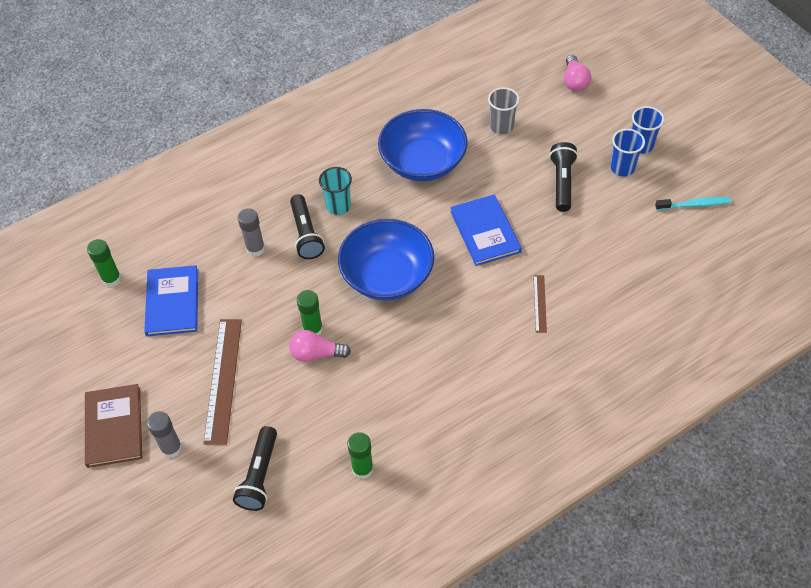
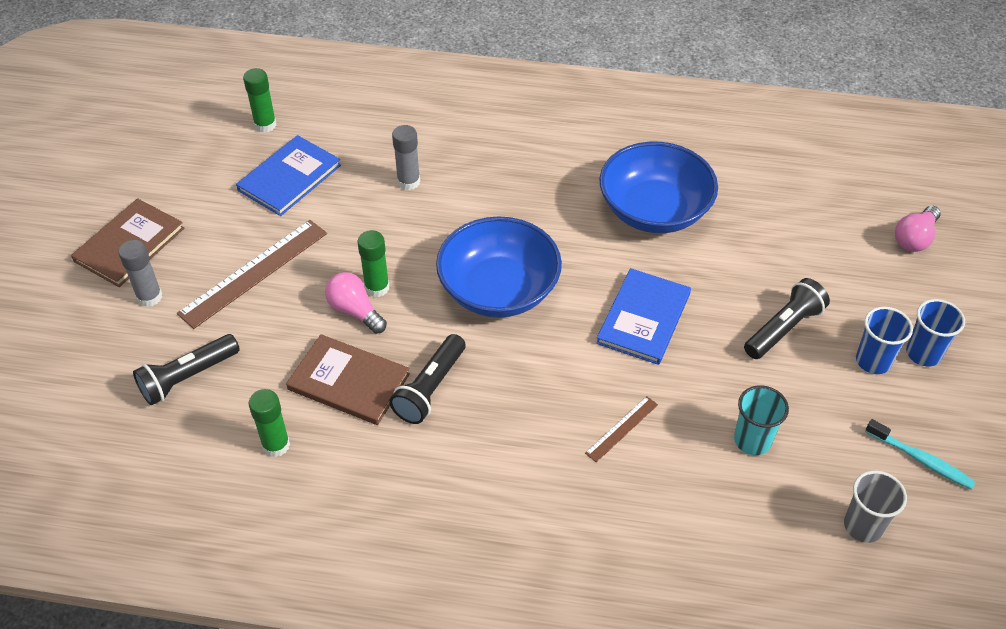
camera: 40 degrees right, 5 degrees down
black flashlight [290,194,325,259] -> black flashlight moved to [389,334,466,424]
turquoise cup [319,167,352,215] -> turquoise cup moved to [734,385,789,455]
grey cup [488,87,520,134] -> grey cup moved to [844,471,907,543]
none -> brown book [286,334,410,425]

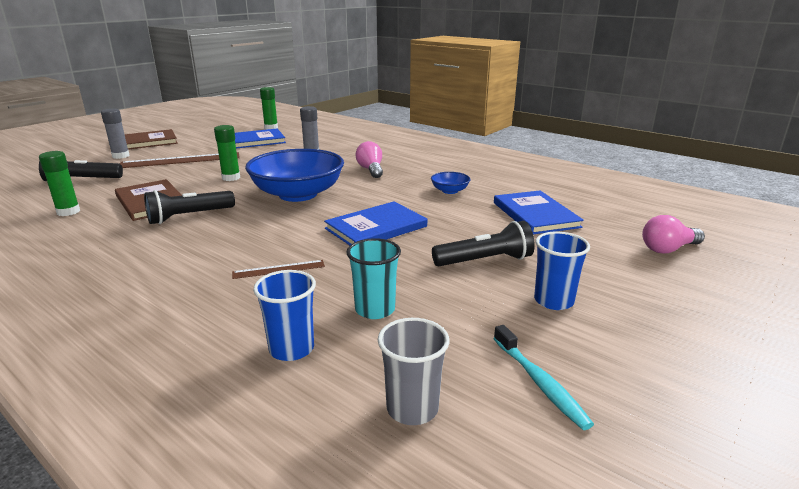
camera: 30 degrees right, 25 degrees down
pink light bulb [325,272,387,334] -> pink light bulb moved to [356,141,383,178]
blue bowl [599,142,718,233] -> blue bowl [431,172,470,194], size x0.42
blue cup [906,299,965,366] -> blue cup moved to [253,270,316,361]
none -> blue book [494,190,584,234]

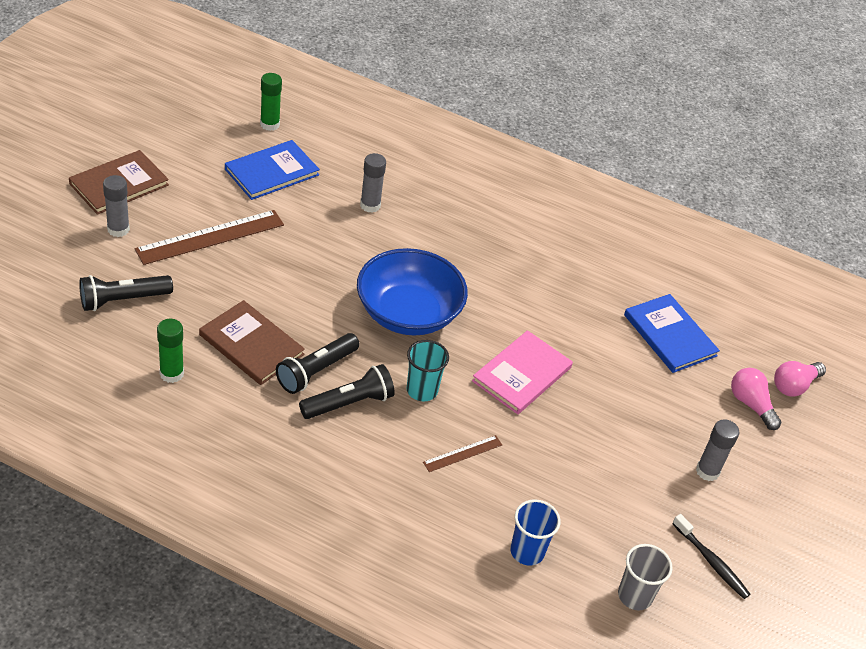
camera: 20 degrees left, 20 degrees up
green glue stick [214,125,240,181] -> none
blue book [324,202,427,245] -> pink book [472,330,573,414]
turquoise cup [347,238,401,319] -> turquoise cup moved to [406,340,449,401]
pink light bulb [356,141,383,178] -> pink light bulb moved to [731,368,781,430]
blue bowl [431,172,470,194] -> none
black flashlight [432,221,535,266] -> black flashlight moved to [299,364,395,419]
turquoise toothbrush [494,325,594,430] -> black toothbrush [672,514,750,599]
blue cup [534,232,590,310] -> grey glue stick [696,419,739,481]

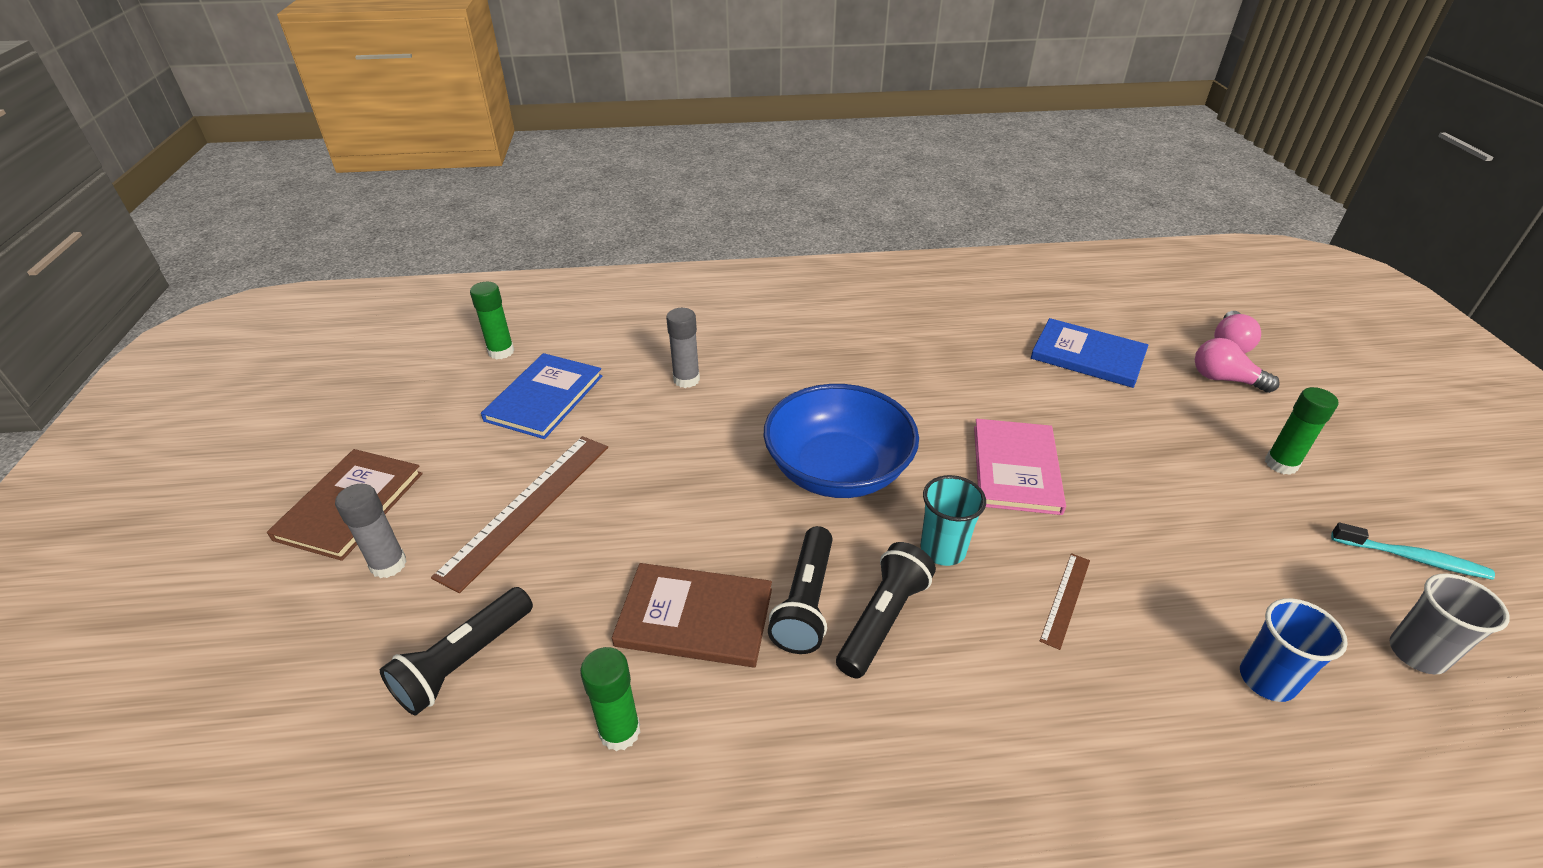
camera: 25 degrees left, 5 degrees down
black toothbrush [672,514,750,599] -> turquoise toothbrush [1331,523,1495,580]
grey glue stick [696,419,739,481] -> green glue stick [1265,387,1338,475]

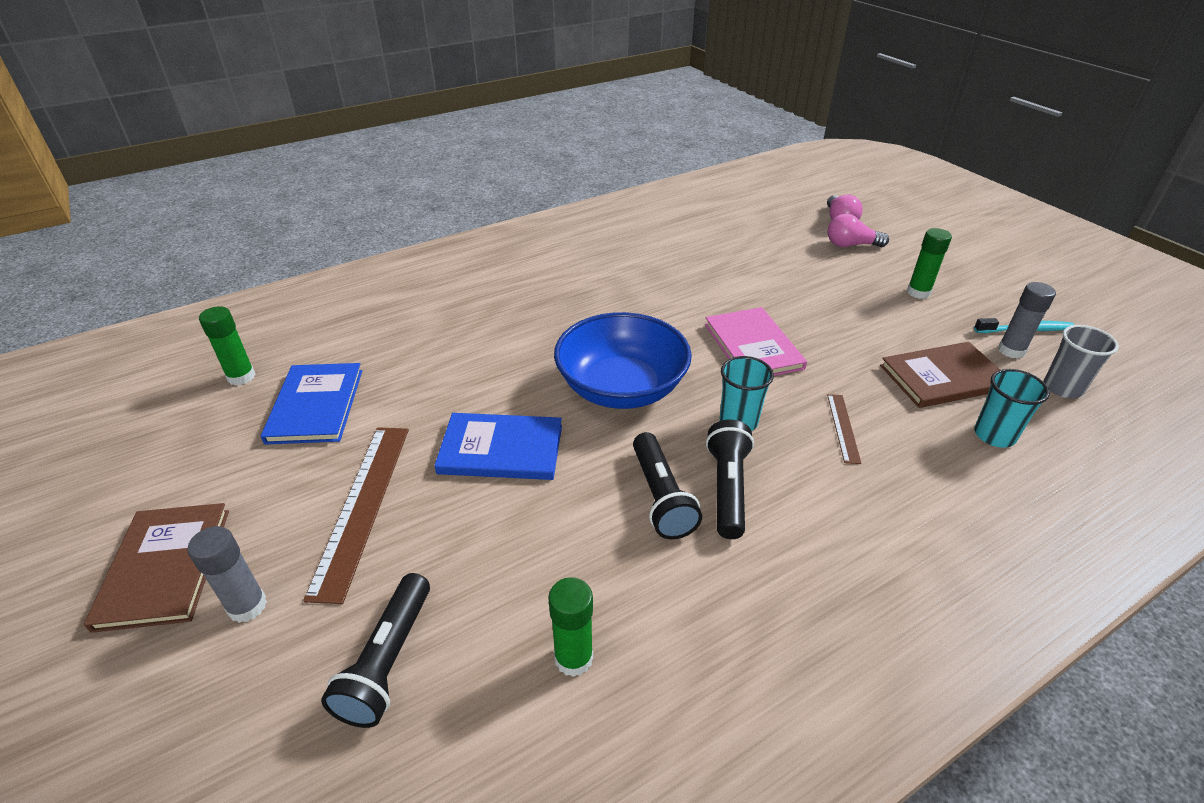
camera: 25 degrees left, 0 degrees up
brown book [612,563,772,667] -> brown book moved to [880,342,1000,408]
grey glue stick [666,308,700,388] -> grey glue stick moved to [998,282,1056,359]
blue book [1031,318,1148,388] -> blue book moved to [434,413,562,480]
blue cup [1240,598,1348,702] -> turquoise cup [974,369,1050,448]

